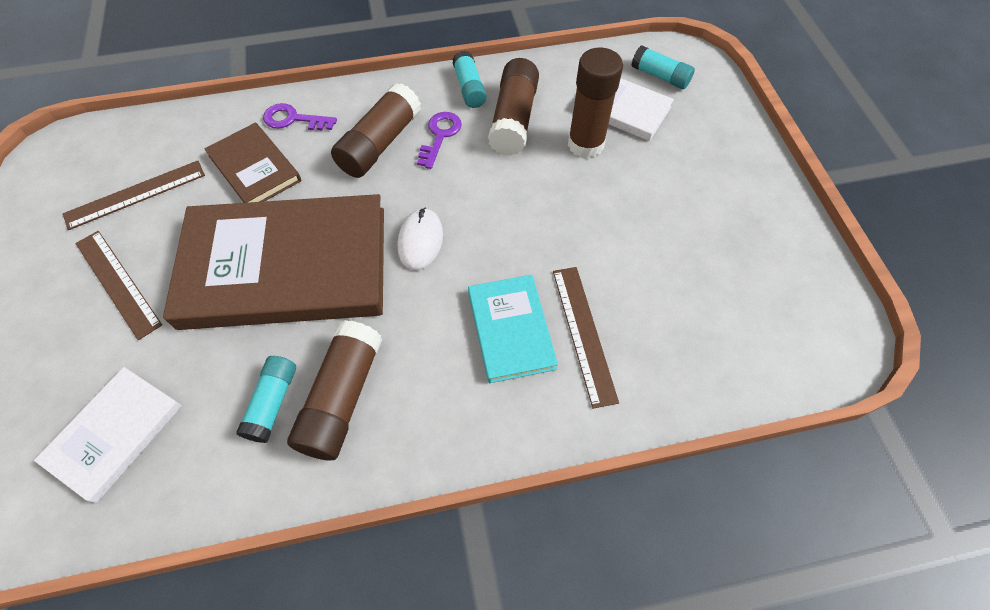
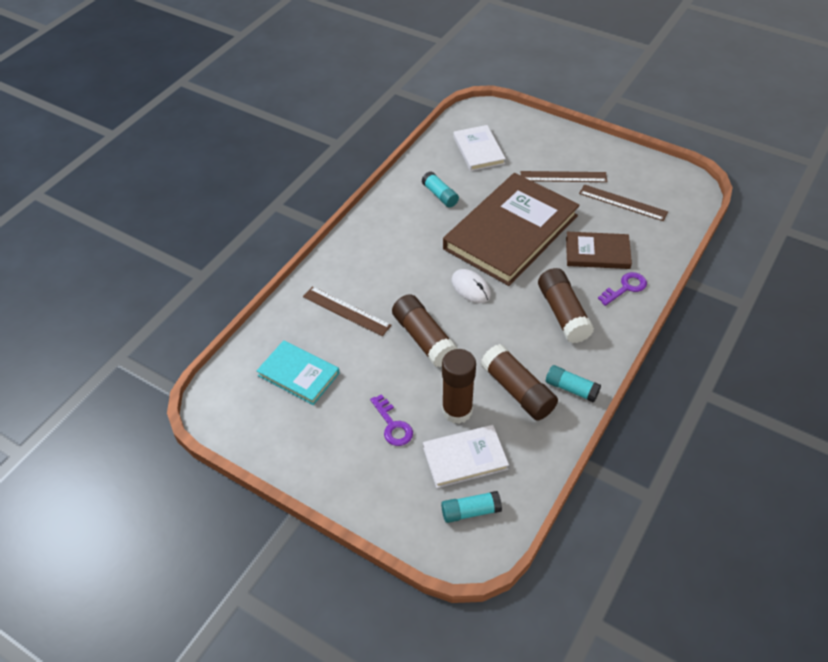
camera: 135 degrees right, 10 degrees down
brown ruler [63,160,205,230] -> brown ruler turned 75 degrees counterclockwise [579,184,668,221]
brown glue stick [287,320,382,460] -> brown glue stick moved to [392,294,458,367]
purple key [417,112,462,169] -> purple key moved to [370,394,413,446]
turquoise book [468,275,558,383] -> turquoise book moved to [257,340,340,405]

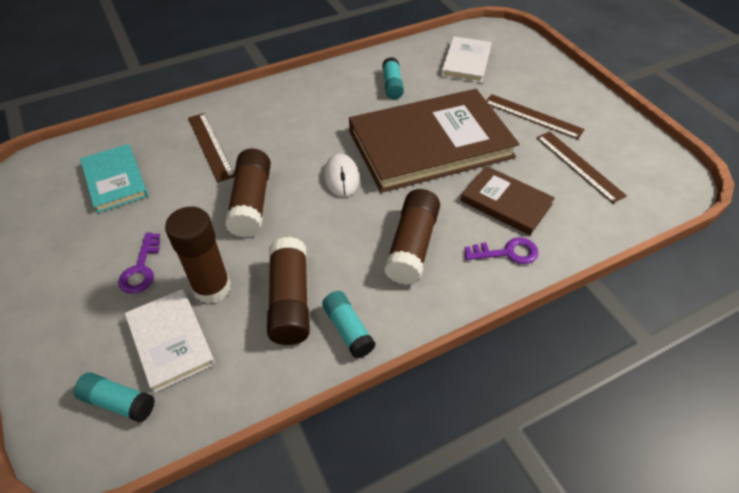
camera: 30 degrees right, 0 degrees up
white book [423,425,509,488] -> white book turned 45 degrees clockwise [125,289,215,393]

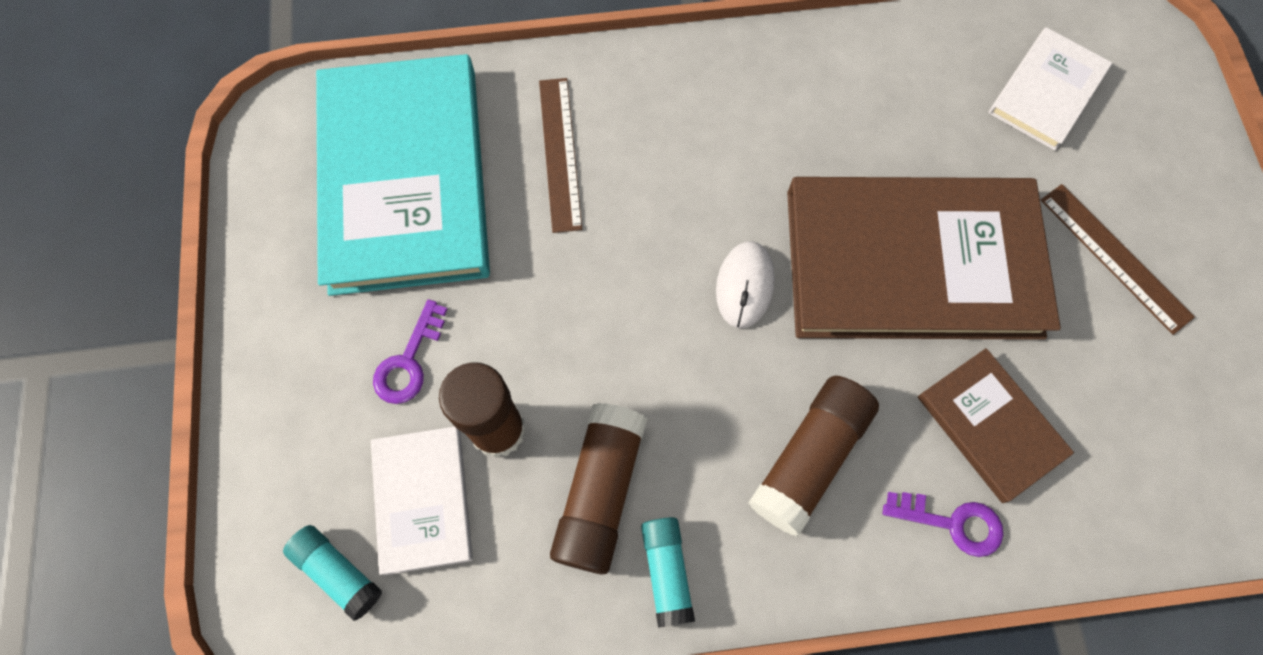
camera: 20 degrees right, 20 degrees up
turquoise book [80,144,148,213] -> turquoise book [316,54,490,296], size x2.01
brown glue stick [225,149,271,238] -> none
turquoise glue stick [382,57,404,99] -> none
brown ruler [536,131,627,203] -> none

